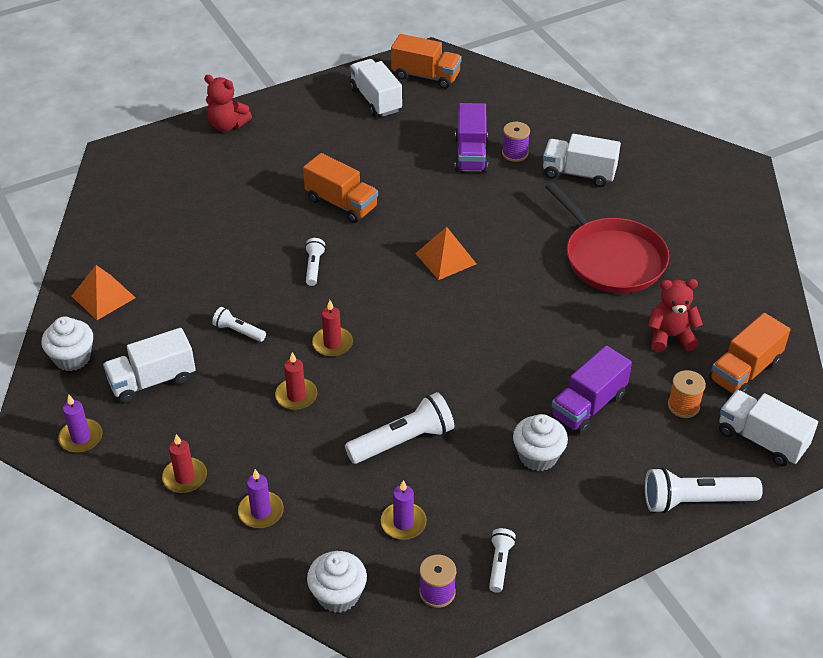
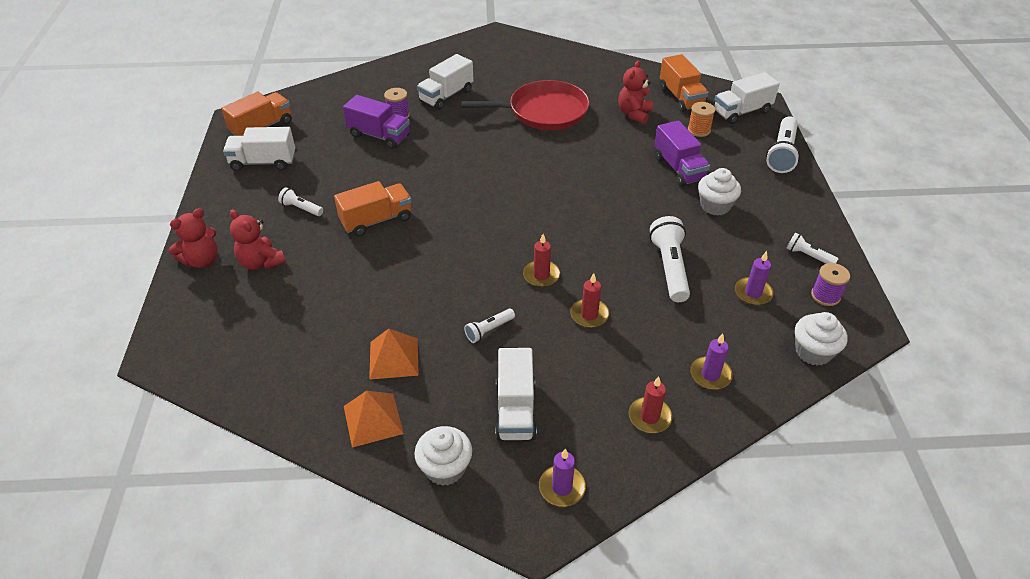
camera: 65 degrees left, 0 degrees up
white flashlight [305,238,326,286] -> white flashlight moved to [278,188,323,216]
orange pyramid [415,227,476,280] -> orange pyramid moved to [369,329,419,380]
none -> red teddy bear [230,210,286,270]

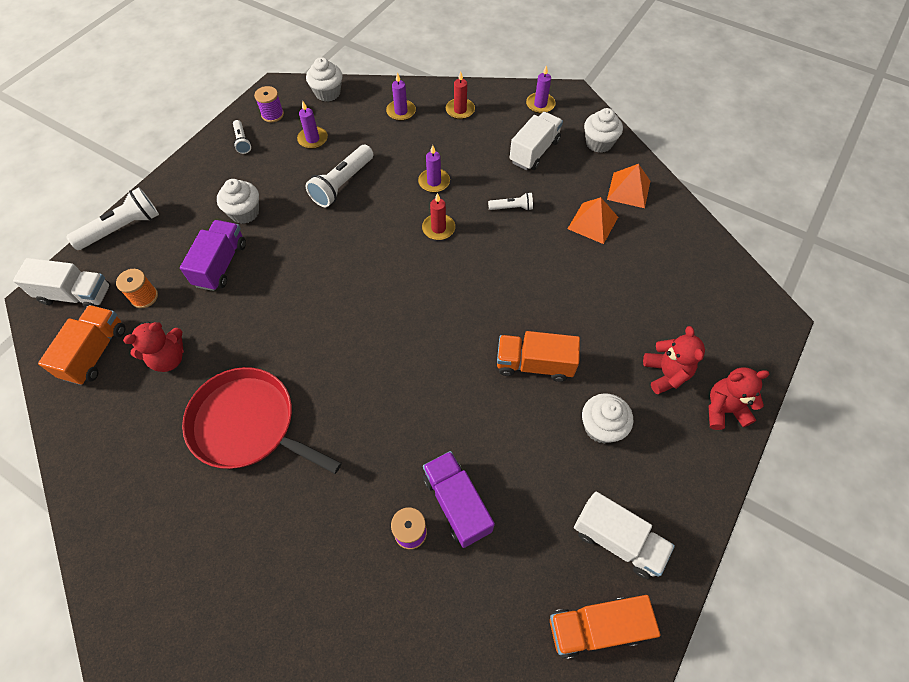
camera: 145 degrees left, 15 degrees up
white flashlight [278,188,323,216] -> white cupcake [582,393,633,444]
white truck [417,54,474,110] -> none
red candle [570,273,609,328] -> purple candle [418,145,450,193]

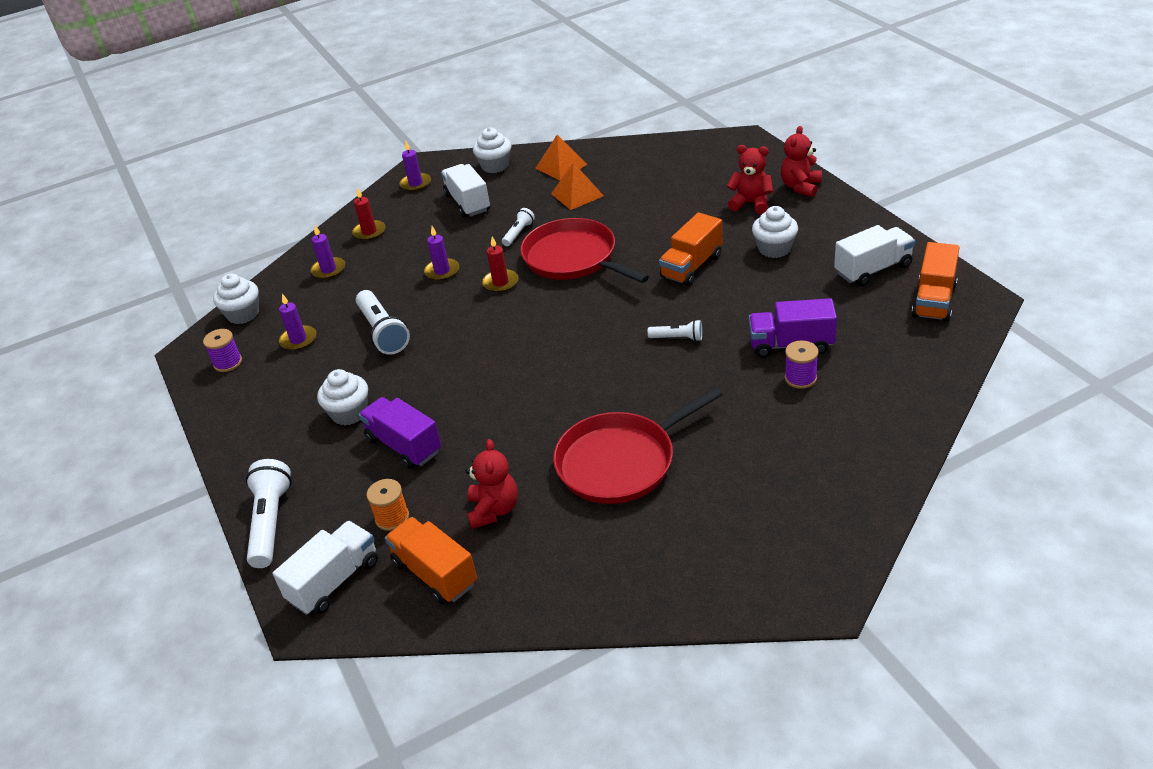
camera: 55 degrees left, 20 degrees down
white flashlight [233,120,251,154] -> white flashlight moved to [648,320,702,341]
none -> red pan [520,218,649,283]

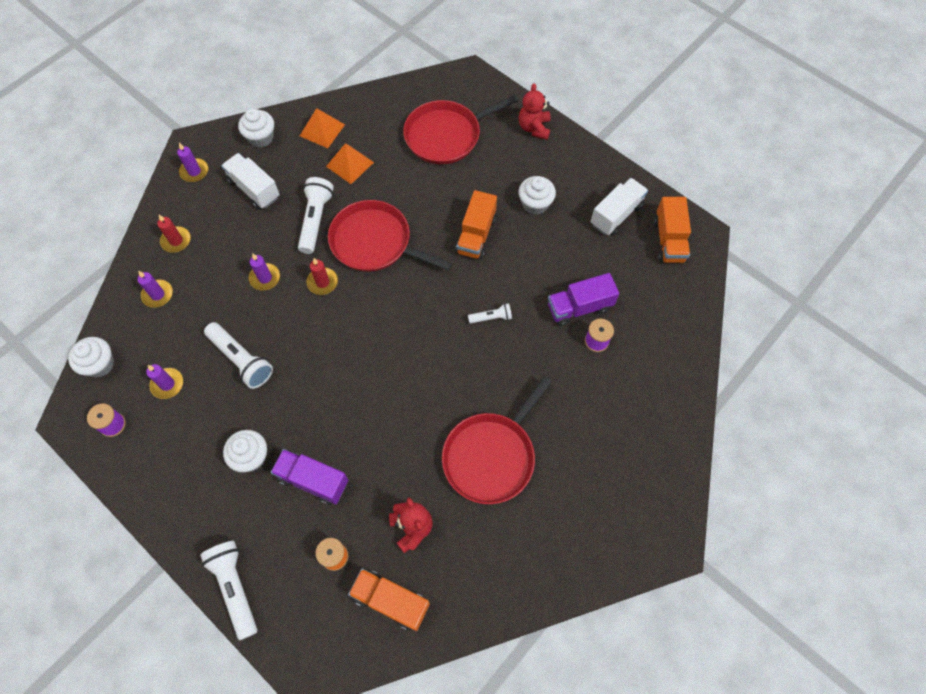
camera: 25 degrees left, 25 degrees up
white truck [273,521,378,615] -> none
white flashlight [502,208,535,246] -> white flashlight [298,177,334,254], size x1.85
red teddy bear [727,145,773,214] -> none
none -> red pan [403,94,519,164]

